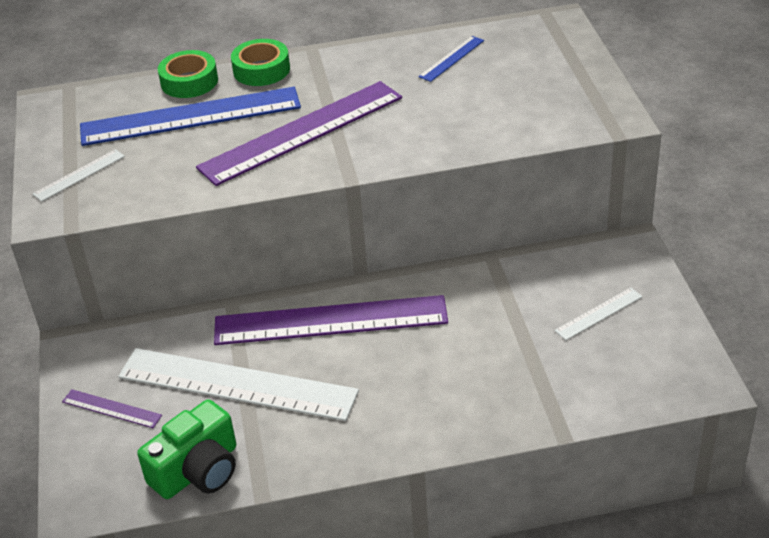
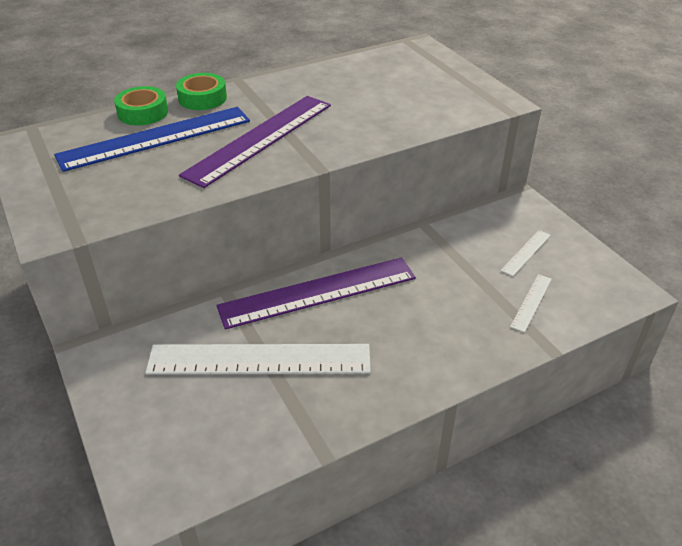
camera: 20 degrees left, 0 degrees up
white ruler [33,149,125,202] -> white ruler moved to [510,274,552,333]
purple ruler [62,389,162,428] -> none
green camera [137,399,236,499] -> none
blue ruler [418,36,484,82] -> none

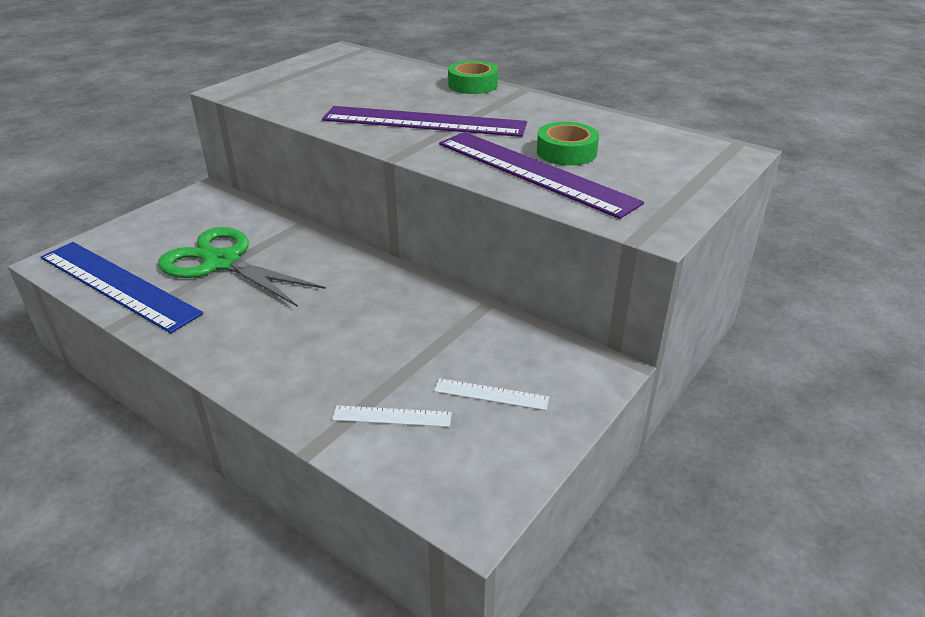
camera: 65 degrees right, 5 degrees down
blue ruler [54,107,250,172] -> blue ruler moved to [41,242,203,333]
green tape [114,86,168,125] -> green tape moved to [537,122,599,166]
white ruler [145,344,371,374] -> green scissors [158,227,326,307]
purple ruler [216,257,416,329] -> purple ruler moved to [439,132,644,219]

